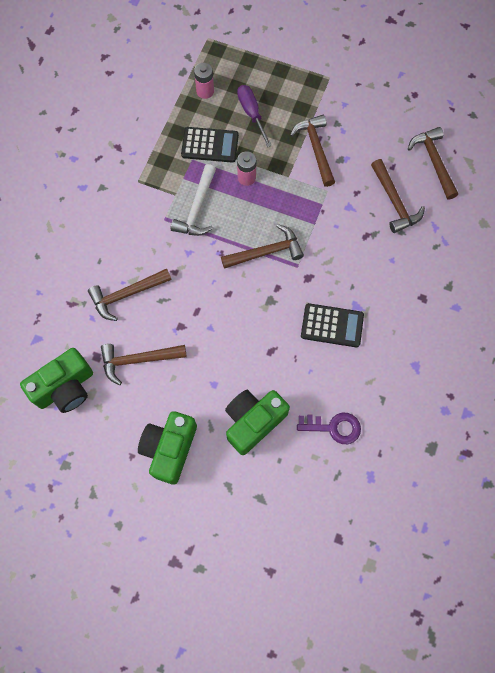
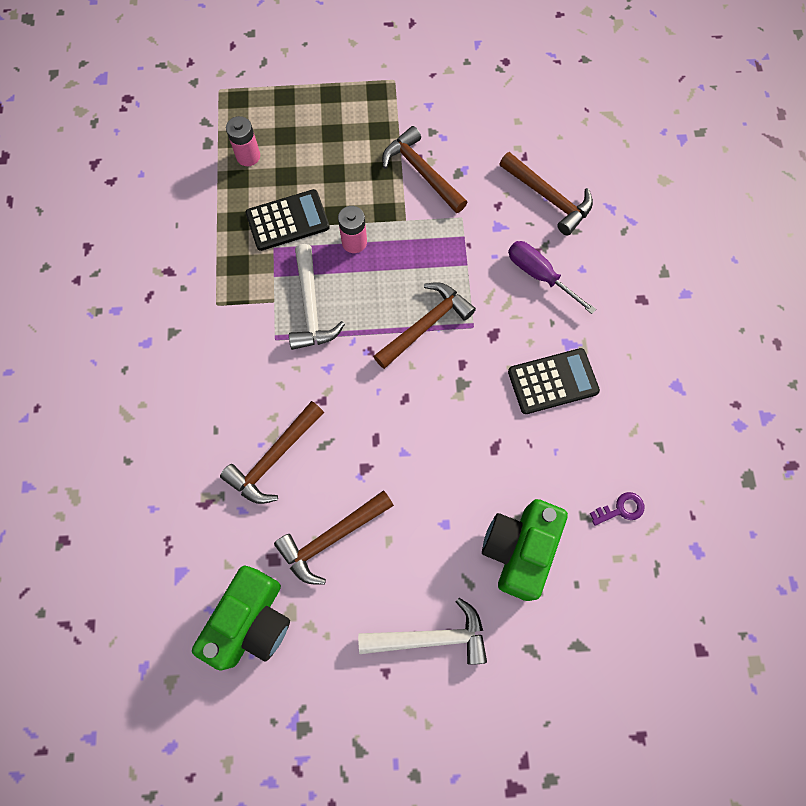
camera: 25 degrees left, 0 degrees up
green camera [138,411,197,485] -> white hammer [358,598,487,665]
purple screwdriver [237,85,272,147] -> purple screwdriver moved to [508,241,596,314]
purple key [297,413,361,444] -> purple key [590,492,644,526], size x0.64
brown hammer [408,127,458,200] -> none

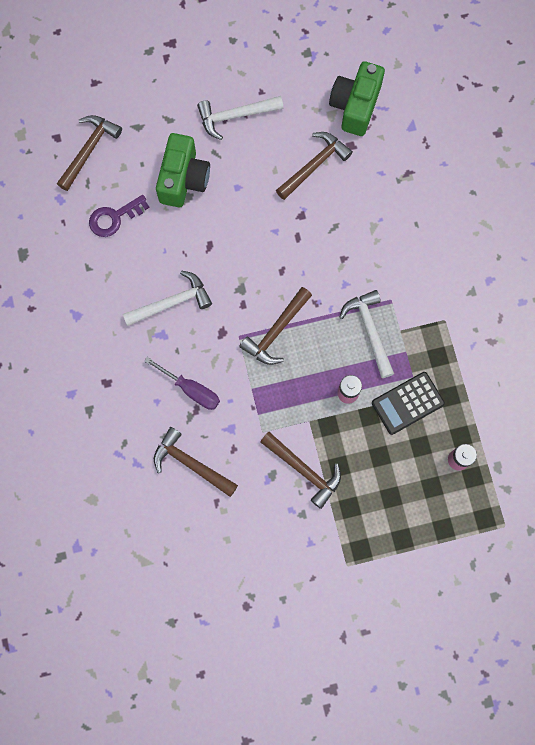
camera: 170 degrees right, 5 degrees up
brown hammer [220,401,324,504] -> brown hammer moved to [57,115,122,191]
black calculator [508,348,600,414] -> white hammer [123,271,212,326]
purple key [590,492,644,526] -> purple key [89,195,150,237], size x1.57

